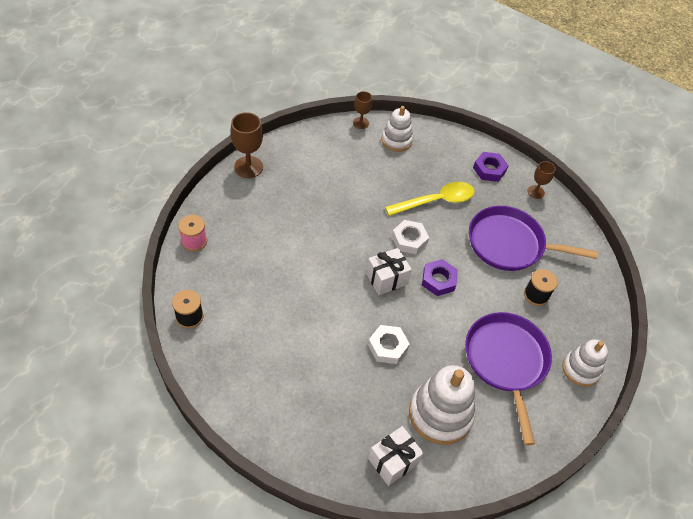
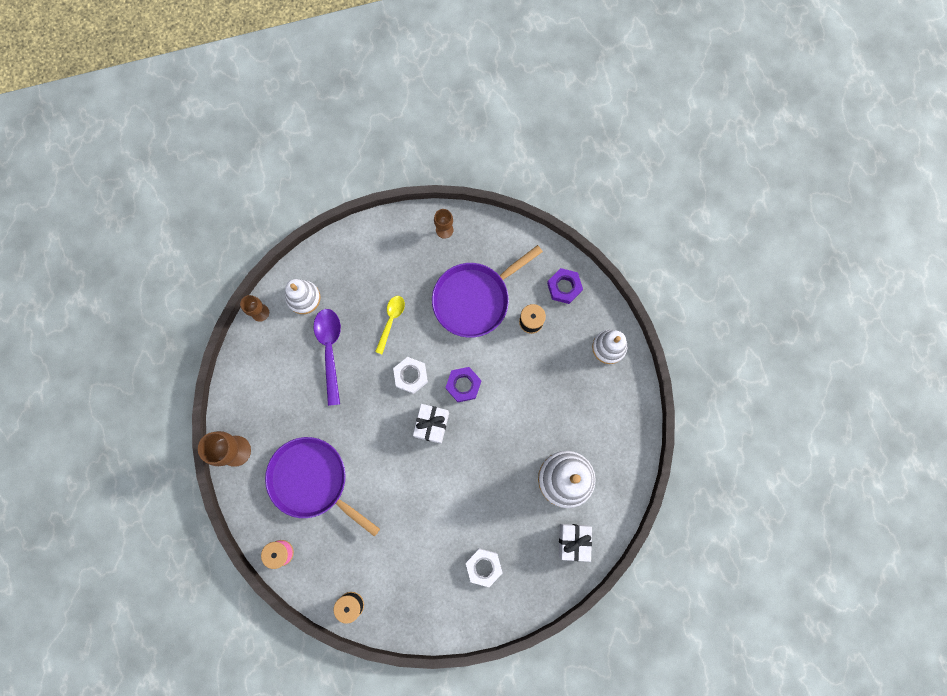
camera: 45 degrees left, 25 degrees up
white nut [368,325,410,364] -> white nut moved to [466,548,502,587]
yellow spoon [385,182,475,216] -> yellow spoon [375,296,405,354], size x0.64
purple pan [465,312,552,445] -> purple pan moved to [265,437,380,537]
purple nut [473,152,509,182] -> purple nut moved to [547,268,583,304]
none -> purple spoon [314,309,341,406]

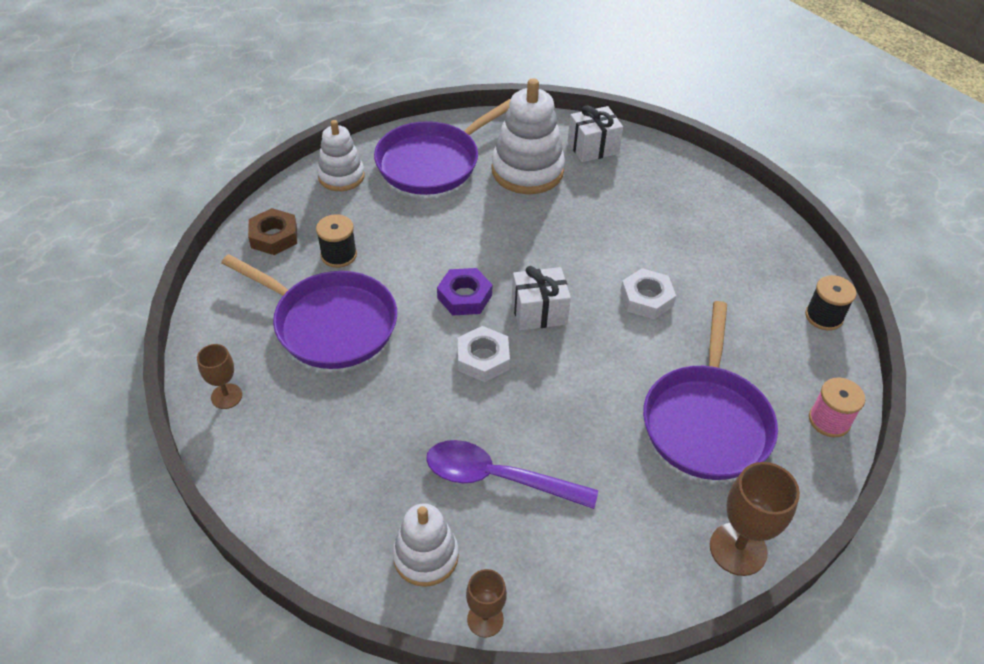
camera: 115 degrees left, 30 degrees down
purple spoon [314,309,341,406] -> purple spoon turned 45 degrees clockwise [426,440,598,509]
yellow spoon [375,296,405,354] -> none
white nut [466,548,502,587] -> white nut moved to [620,268,676,319]
purple nut [547,268,583,304] -> brown nut [248,208,297,255]
none -> purple pan [374,99,511,195]

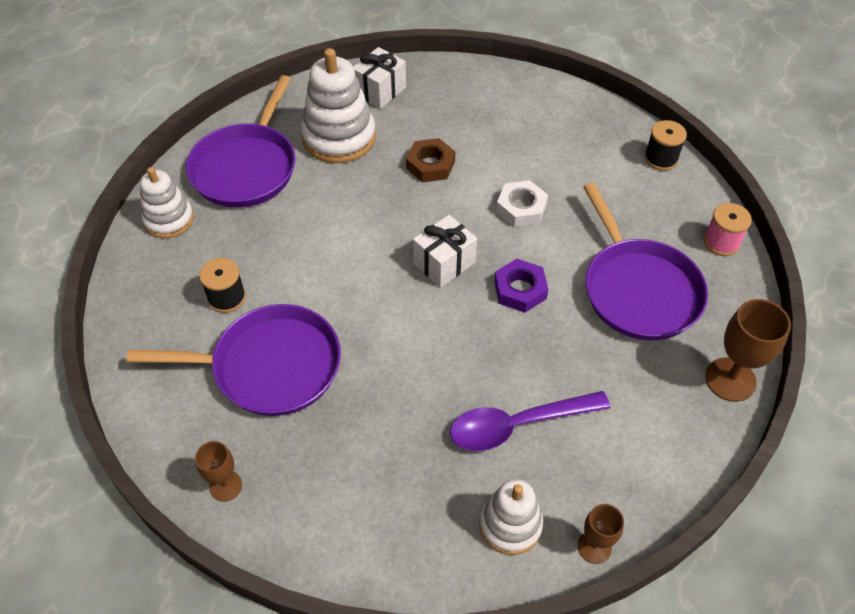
camera: 30 degrees left, 5 degrees up
brown nut [248,208,297,255] -> brown nut moved to [406,138,456,183]
purple nut [437,268,492,315] -> purple nut moved to [494,259,548,313]
white nut [458,326,510,382] -> none

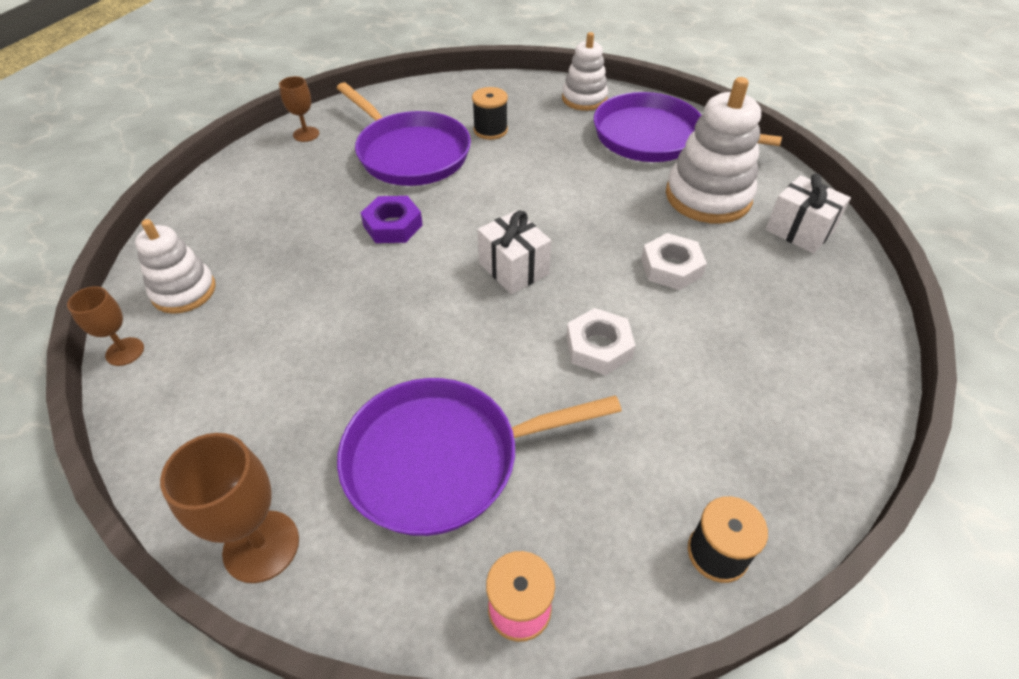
camera: 95 degrees right, 5 degrees down
purple pan [127,304,341,416] -> purple pan turned 45 degrees counterclockwise [337,83,471,186]
brown nut [406,138,456,183] -> white nut [641,233,707,290]
purple spoon [450,391,610,451] -> none
purple nut [494,259,548,313] -> purple nut moved to [361,196,423,243]

